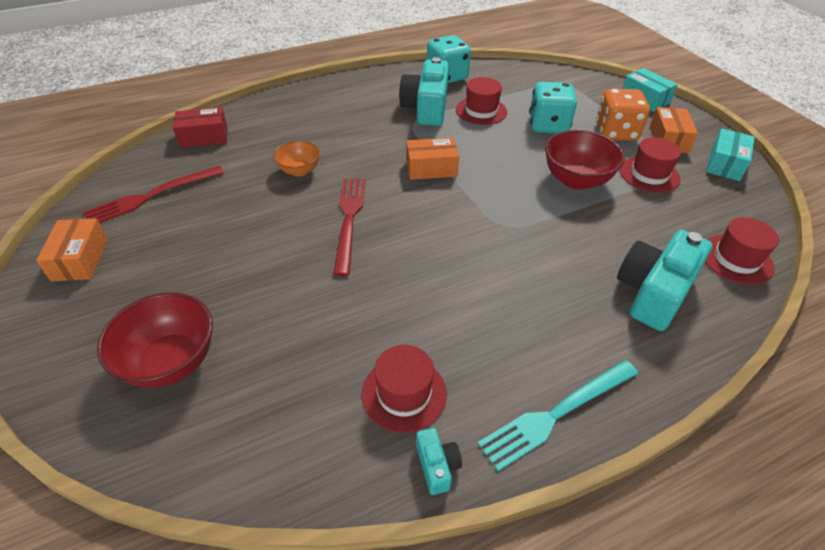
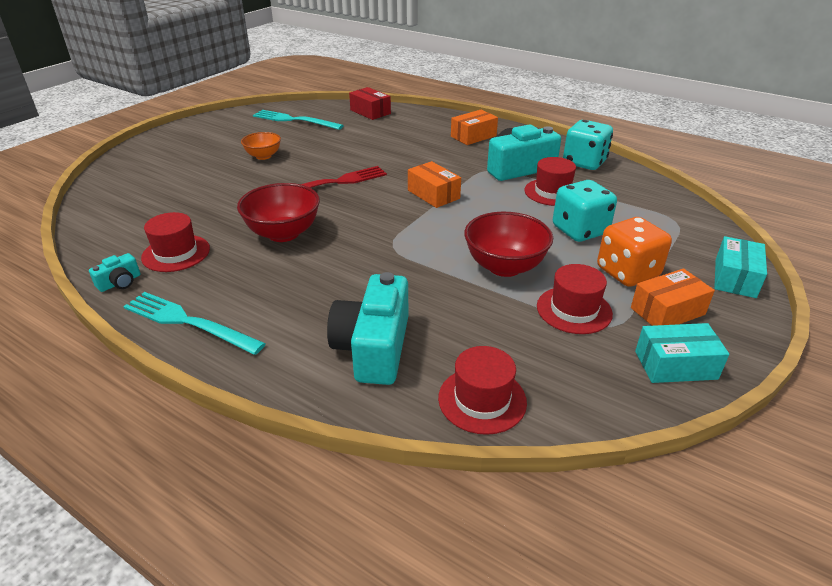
camera: 60 degrees right, 10 degrees down
orange box [36,218,108,282] -> orange box moved to [451,110,498,145]
red fork [83,166,224,223] -> turquoise fork [253,110,344,130]
red bowl [97,292,213,388] -> red bowl moved to [237,183,320,242]
orange bowl [273,141,320,176] -> orange bowl moved to [241,132,281,160]
turquoise camera [617,230,712,331] -> turquoise camera turned 90 degrees counterclockwise [327,272,408,385]

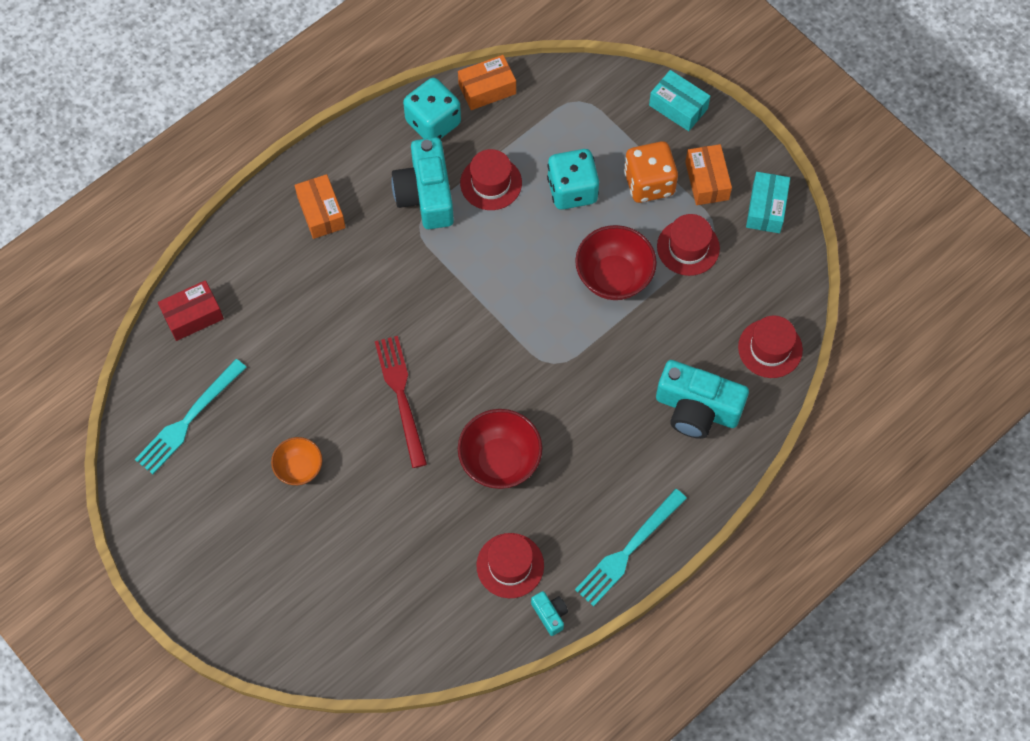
camera: 75 degrees left, 30 degrees up
orange box [408,161,461,208] -> orange box moved to [458,55,516,110]

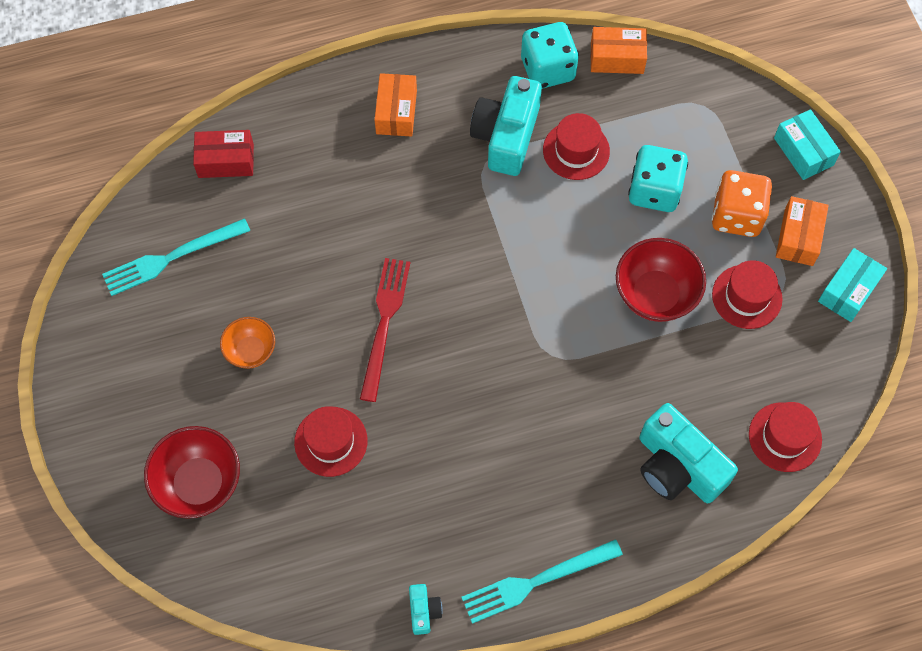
camera: 25 degrees right, 0 degrees up
red bowl [458,409,542,489] -> red bowl moved to [144,426,240,519]
red hat [477,533,544,598] -> red hat moved to [294,406,368,477]

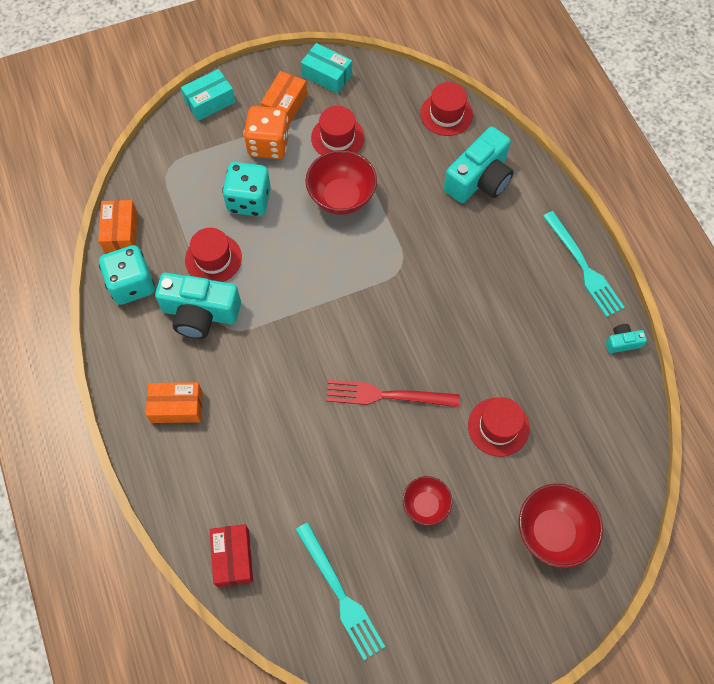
camera: 95 degrees left, 0 degrees up
orange bowl [220,317,275,369] -> red bowl [403,476,452,526]
orange box [776,196,829,266] -> orange box turned 75 degrees counterclockwise [261,71,307,126]

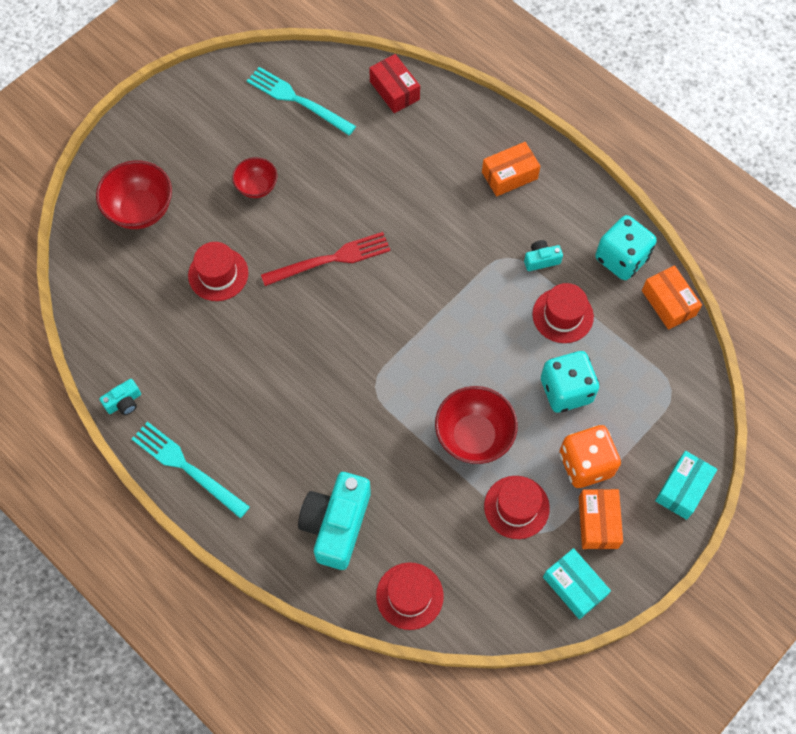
camera: 155 degrees right, 0 degrees up
turquoise camera [155,273,241,339] -> turquoise camera [524,240,563,271], size x0.45
turquoise box [301,43,352,94] -> turquoise box turned 45 degrees clockwise [543,548,611,619]

